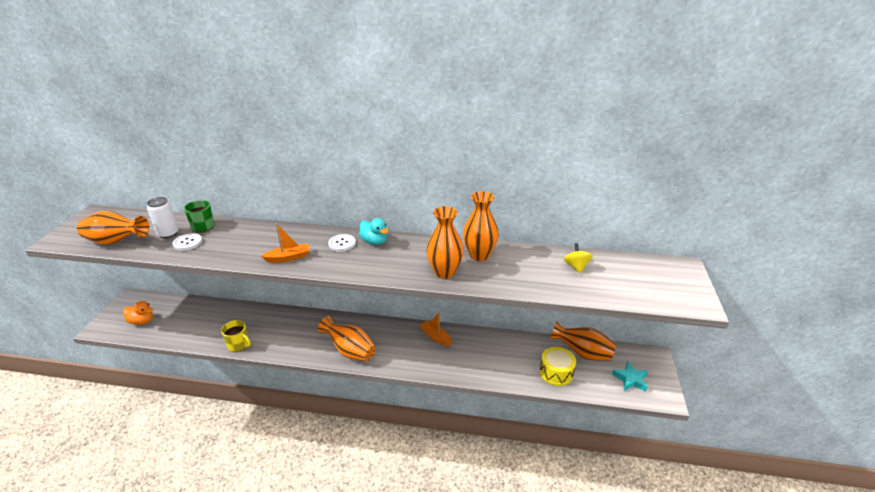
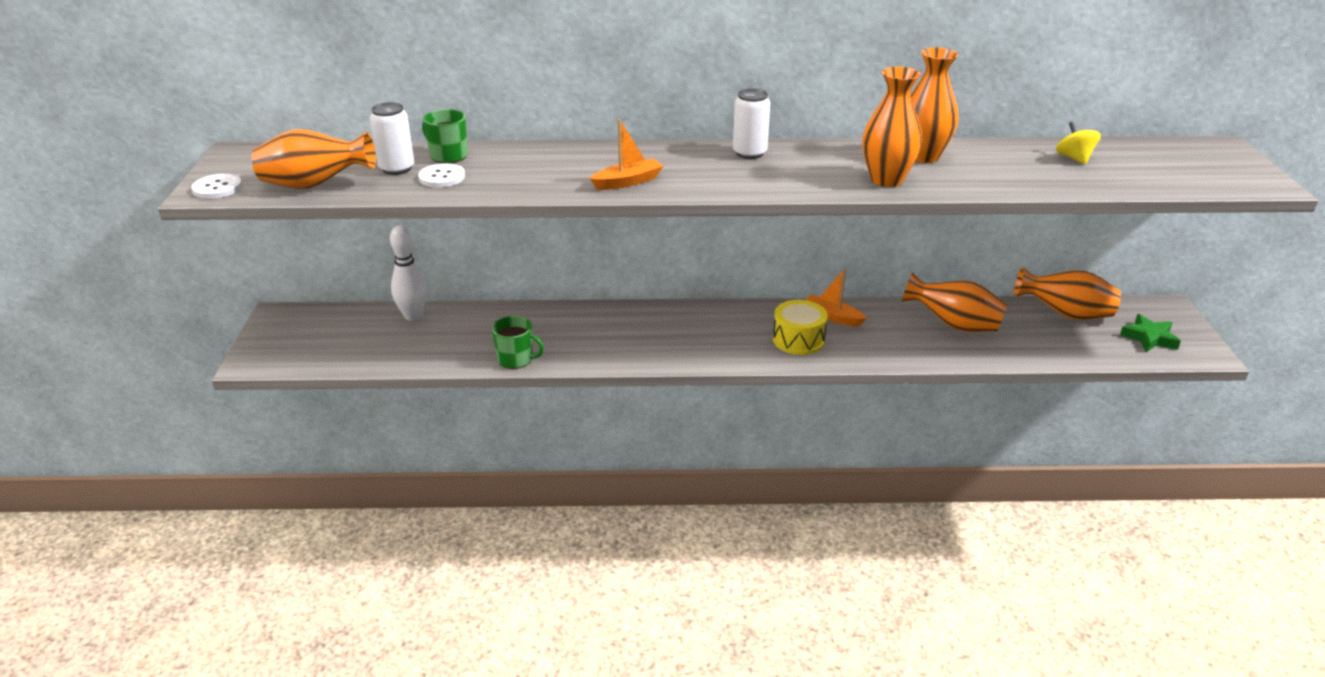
camera: 10 degrees left, 0 degrees up
orange duck [123,301,153,325] -> none
yellow mug [221,320,251,352] -> green mug [492,316,544,369]
orange vase [318,316,376,362] -> orange vase moved to [902,272,1007,332]
white button [328,234,356,252] -> white button moved to [191,174,242,199]
turquoise duck [359,218,388,245] -> white can [733,88,770,159]
yellow drum [540,347,576,386] -> yellow drum moved to [773,300,828,355]
turquoise star [612,361,648,391] -> green star [1120,314,1181,352]
none -> white bowling pin [390,226,427,321]

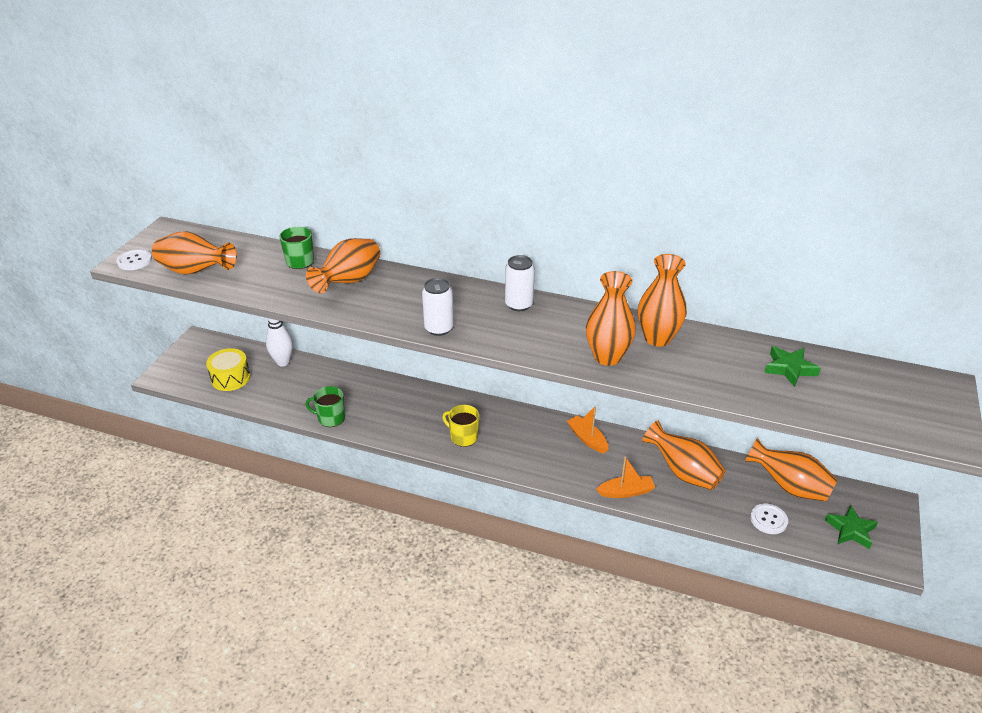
camera: 20 degrees right, 5 degrees up
white can [370,102,414,175] -> white can moved to [422,278,454,336]
white button [418,163,465,188] -> white button moved to [750,503,788,534]
green mug [492,316,544,369] -> green mug turned 150 degrees clockwise [305,386,345,427]
orange boat [589,119,663,190] -> orange boat moved to [596,456,655,498]
yellow drum [773,300,828,355] -> yellow drum moved to [206,348,251,391]
yellow spinning top [1056,121,1101,165] -> green star [765,346,821,387]
none -> orange vase [306,238,380,293]
none -> yellow mug [442,405,479,447]

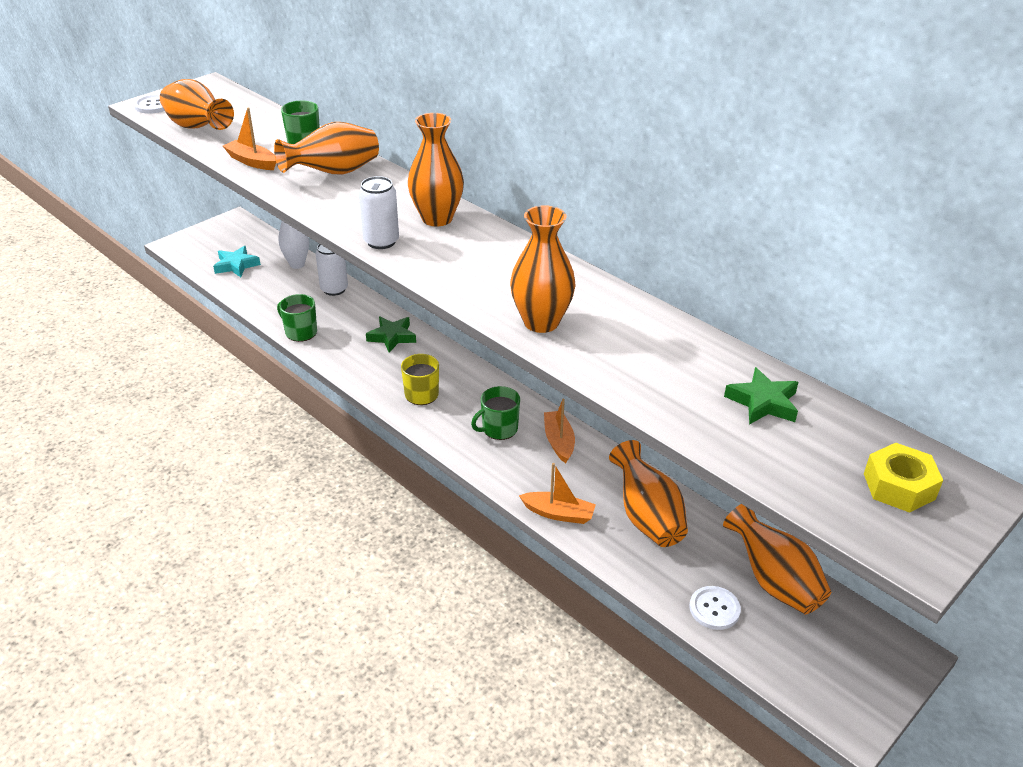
camera: 25 degrees right, 0 degrees up
yellow drum [206,348,251,391] -> turquoise star [213,246,261,278]
white can [505,255,535,311] -> white can moved to [315,244,348,296]
orange vase [638,254,687,347] -> orange vase moved to [408,113,464,227]
green star [825,505,878,549] -> green star moved to [366,317,416,353]
none -> orange boat [223,107,276,170]
none -> green mug [471,386,520,440]
none -> yellow nut [864,443,943,513]

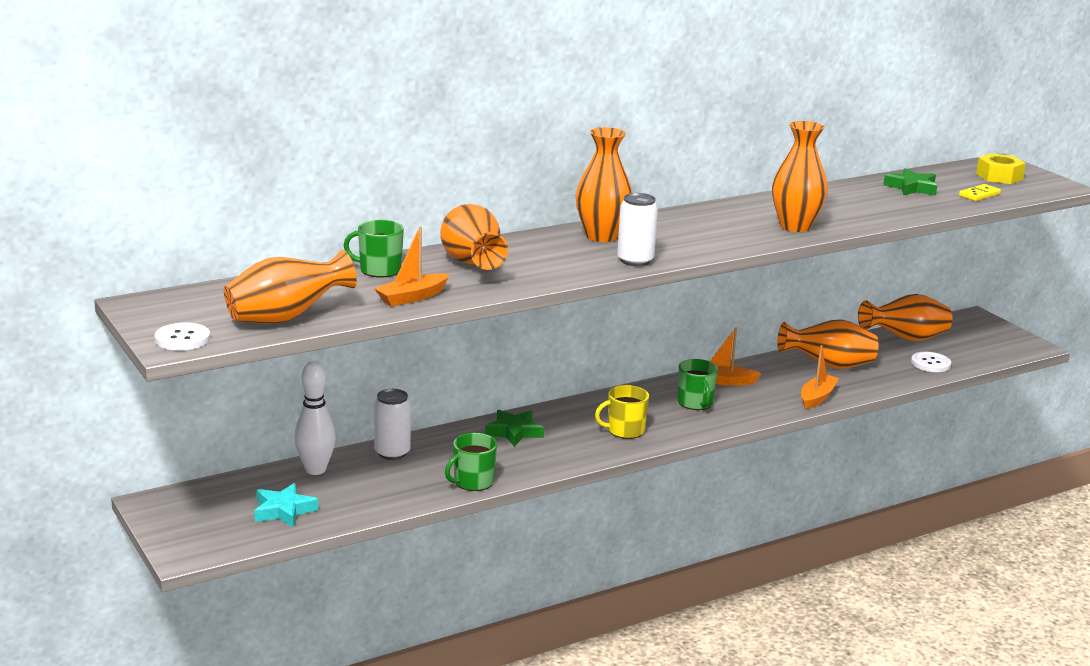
camera: 75 degrees left, 15 degrees down
none -> yellow domino [959,184,1001,201]

